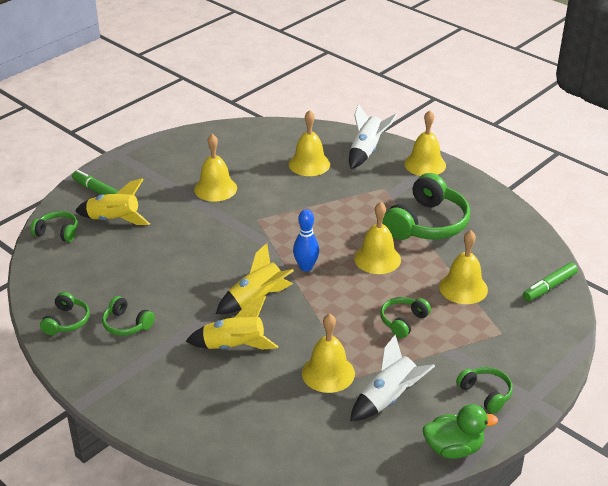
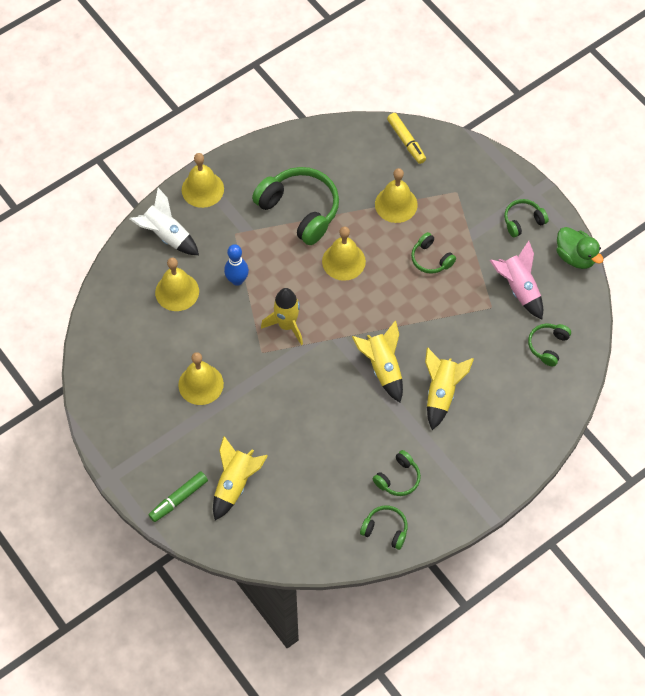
camera: 80 degrees left, 25 degrees up
green headphones [30,211,78,242] -> green headphones moved to [528,324,571,366]
blue bowling pin [293,209,319,272] -> blue bowling pin moved to [224,244,249,286]
yellow bell [302,313,355,393] -> none
white rocket [350,335,435,421] -> pink rocket [490,241,543,319]
green duck [423,404,498,459] -> green duck turned 135 degrees clockwise [556,227,603,269]
green marker [523,262,578,301] -> yellow marker [387,113,426,164]
none -> yellow rocket [261,288,303,345]

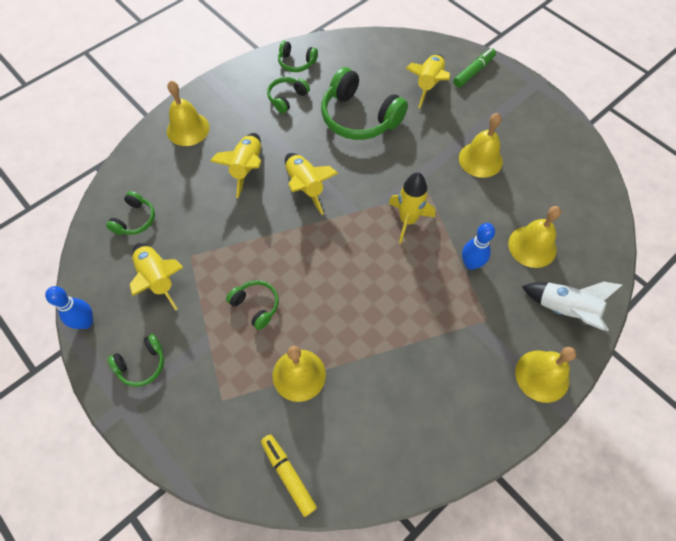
camera: 175 degrees right, 0 degrees up
green headphones [252,167,339,245] -> green headphones moved to [321,67,408,140]
yellow bell [322,227,366,281] -> yellow bell moved to [167,81,210,146]
pink rocket [490,241,543,319] -> yellow rocket [130,243,183,311]
green duck [556,227,603,269] -> blue bowling pin [45,286,93,329]

